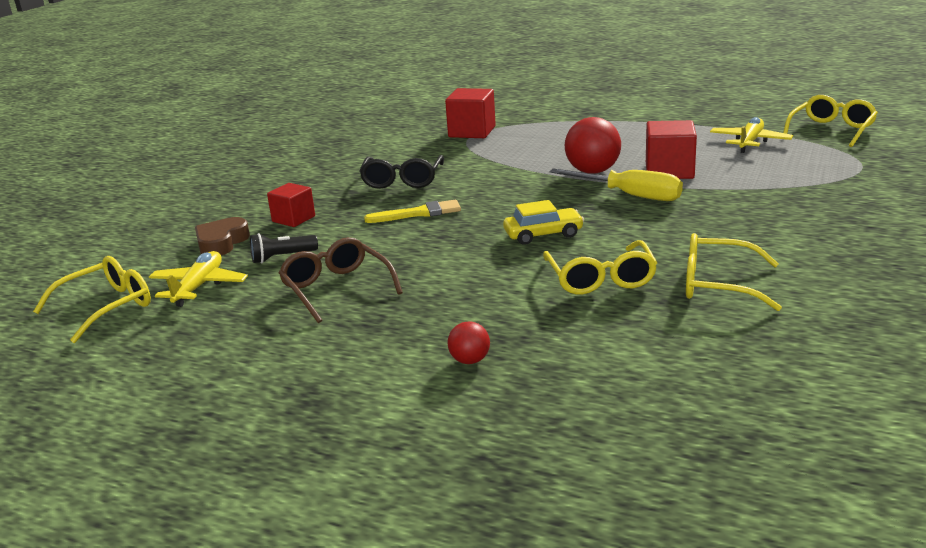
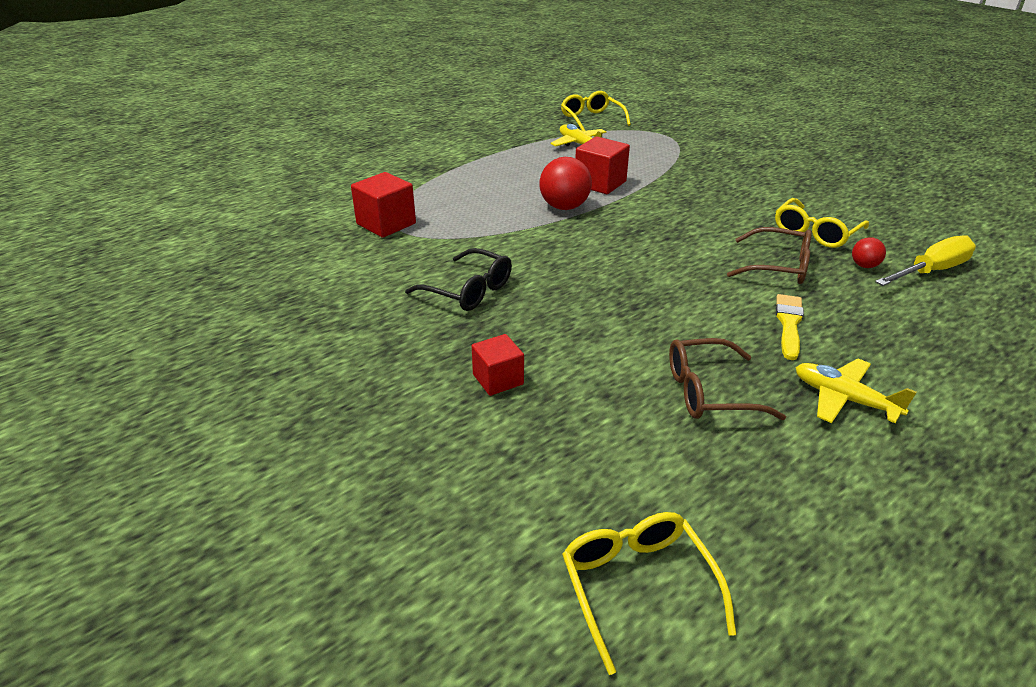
camera: 65 degrees left, 10 degrees up
yellow plane [149,251,248,307] -> yellow plane moved to [795,358,917,423]
brown heart [195,217,250,255] -> none
black flashlight [250,233,318,263] -> none
yellow brush [364,200,461,223] -> yellow brush moved to [776,294,804,360]
red ball [447,321,490,364] -> red ball moved to [852,237,886,268]
yellow car [503,200,584,245] -> none
yellow glasses [543,240,657,294] -> brown glasses [727,227,812,284]
yellow screwdriver [549,169,683,201] -> yellow screwdriver moved to [875,235,976,286]

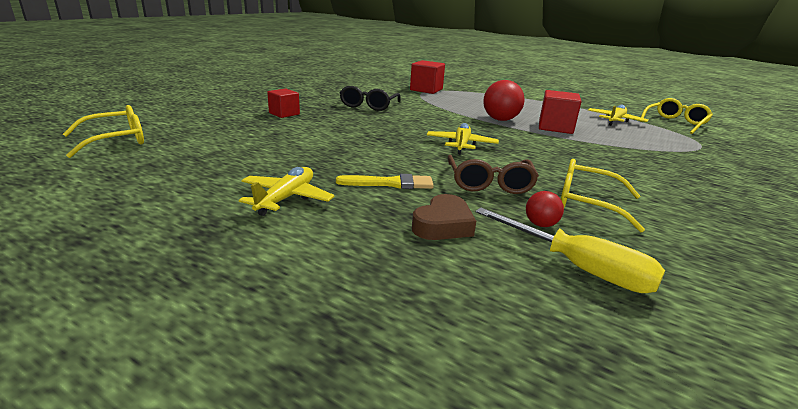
camera: 70 degrees right, 10 degrees down
brown glasses [669,338,786,420] -> none
none -> brown heart [412,194,476,240]
none -> yellow plane [427,123,499,155]

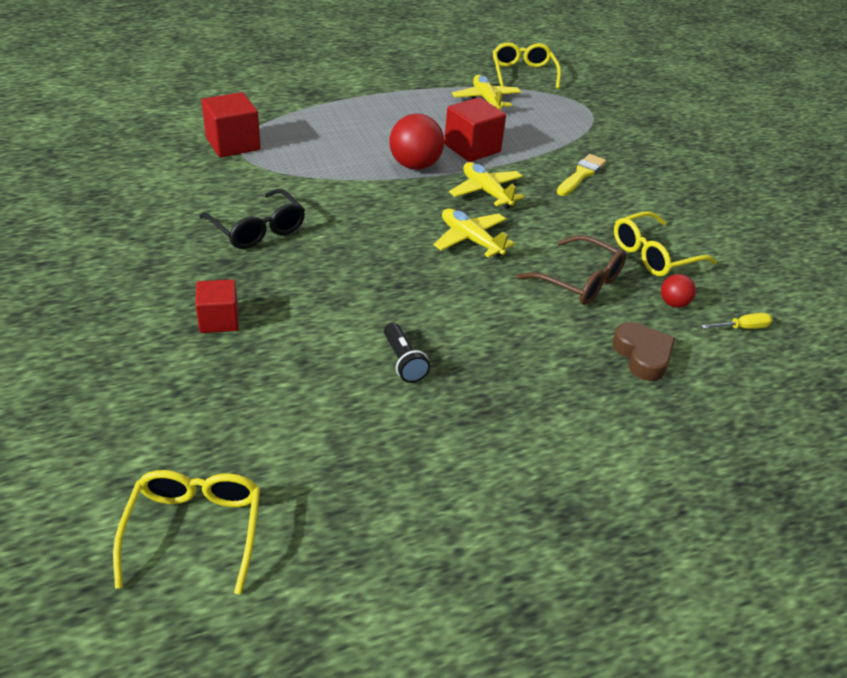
camera: 55 degrees left, 15 degrees up
yellow plane [239,167,334,216] -> yellow plane moved to [449,162,524,209]
yellow brush [336,174,434,189] -> yellow brush moved to [557,154,606,196]
yellow screwdriver [475,208,665,293] -> yellow screwdriver [701,313,772,329], size x0.49
none -> black flashlight [384,323,430,383]

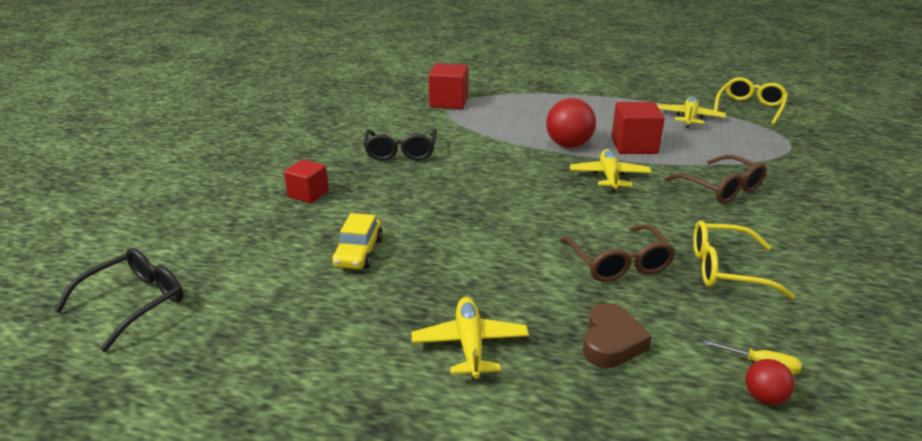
camera: 40 degrees right, 10 degrees down
yellow glasses [113,470,260,594] -> black glasses [54,248,183,352]
black flashlight [384,323,430,383] -> none
yellow plane [433,208,515,258] -> yellow plane moved to [412,297,529,379]
yellow brush [557,154,606,196] -> brown glasses [664,155,767,204]
red ball [661,274,696,308] -> red ball moved to [745,359,795,405]
none -> yellow car [332,213,383,269]

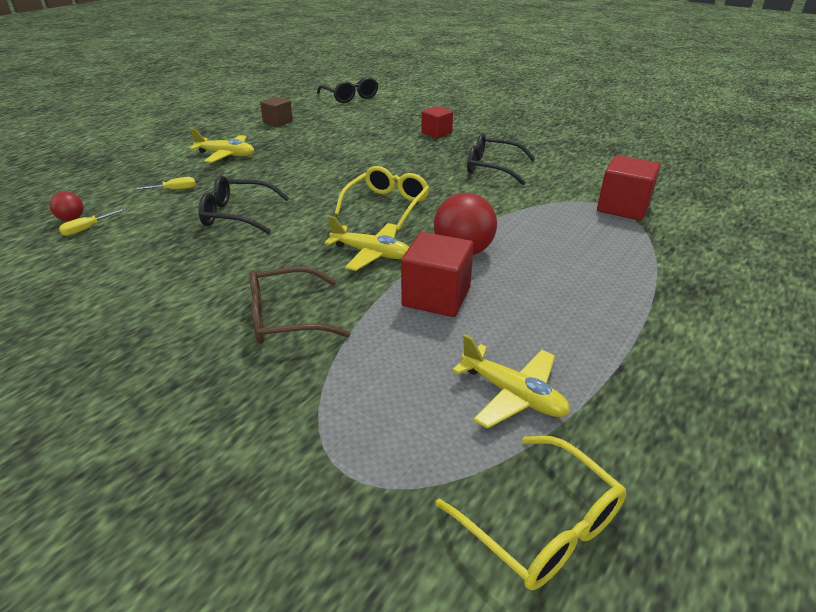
camera: 110 degrees right, 5 degrees up
yellow car [332,213,383,269] -> none
brown glasses [560,224,676,282] -> black glasses [199,176,289,234]
brown heart [583,303,652,368] -> yellow screwdriver [133,177,196,190]
yellow glasses [693,221,796,300] -> yellow glasses moved to [335,166,429,231]
none -> brown cube [260,96,293,127]

